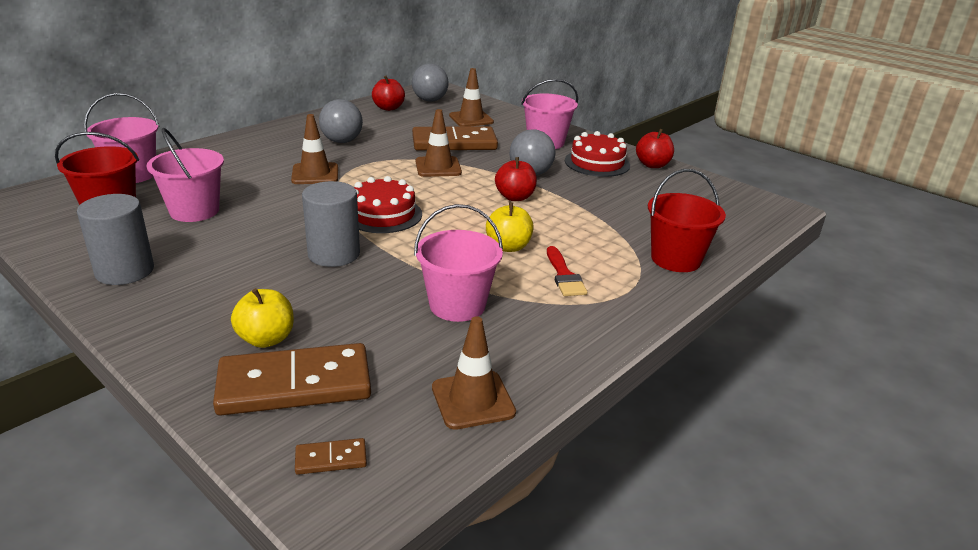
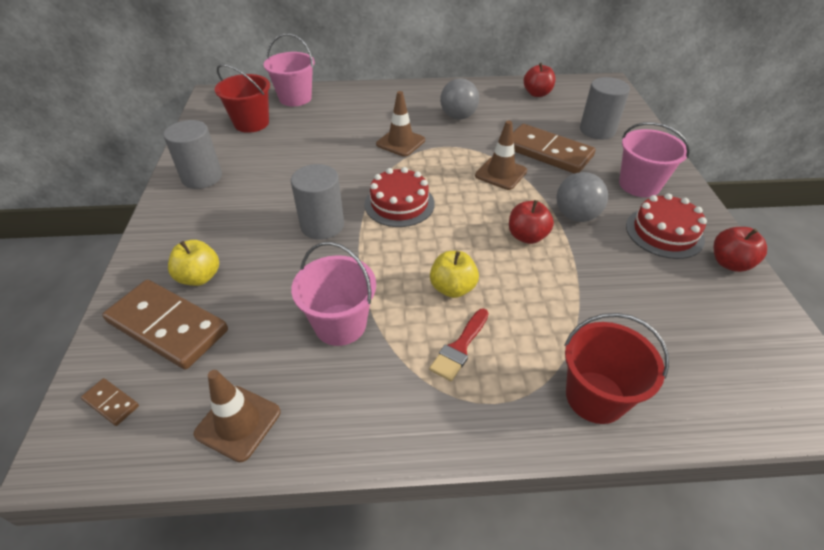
camera: 45 degrees right, 15 degrees up
pink bucket [147,128,224,222] -> none
grey ball [412,63,449,102] -> none
brown traffic cone [449,68,494,127] -> grey cylinder [580,77,630,139]

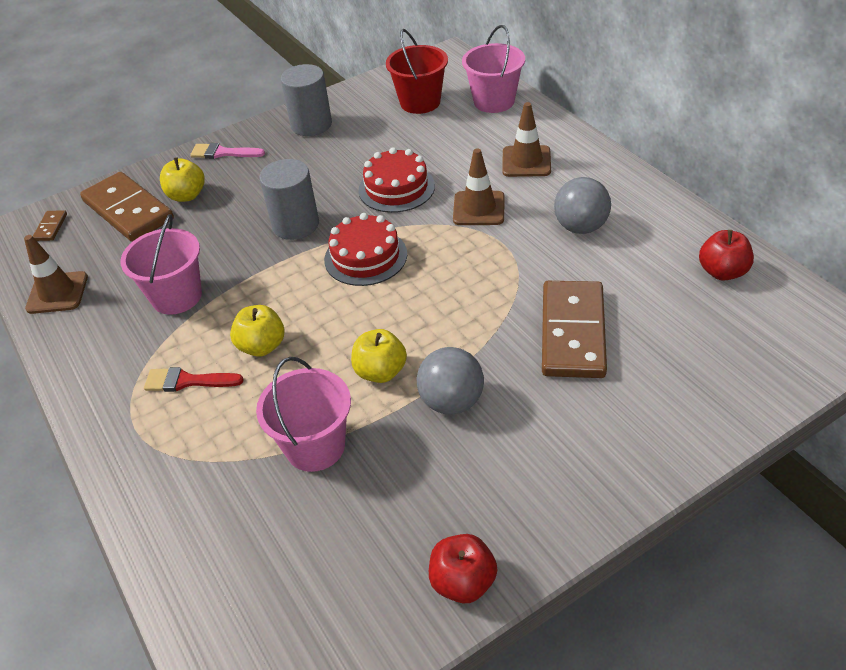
camera: 65 degrees right, 0 degrees up
brown domino [102,280,228,370] -> brown domino turned 45 degrees counterclockwise [80,172,174,242]
brown traffic cone [475,121,527,190] -> brown traffic cone moved to [502,102,551,177]
red apple [509,200,554,244] -> yellow apple [351,329,407,383]
red bucket [564,313,669,424] -> none
grey cylinder [580,77,630,139] -> none
pink bucket [619,122,690,197] -> pink bucket moved to [256,357,351,472]
red cake [626,193,707,259] -> red cake moved to [358,147,435,213]
none -> pink brush [190,143,265,159]

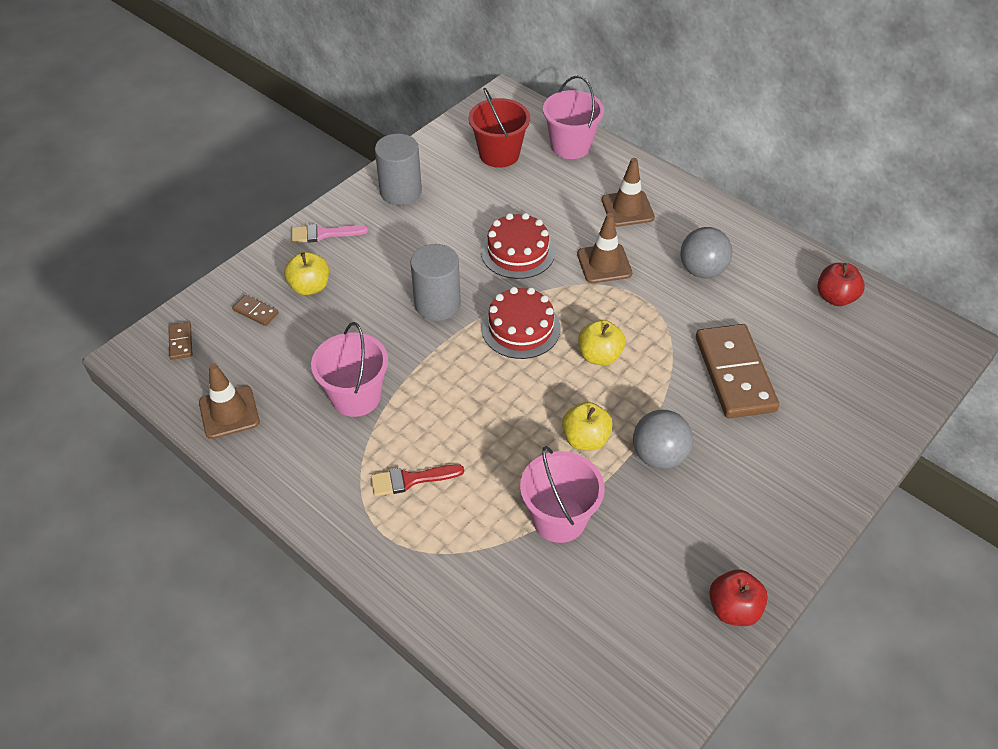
camera: 20 degrees left, 5 degrees up
brown domino [80,172,174,242] -> brown domino [232,295,279,326], size x0.42
yellow apple [230,305,285,357] -> yellow apple moved to [578,320,625,365]

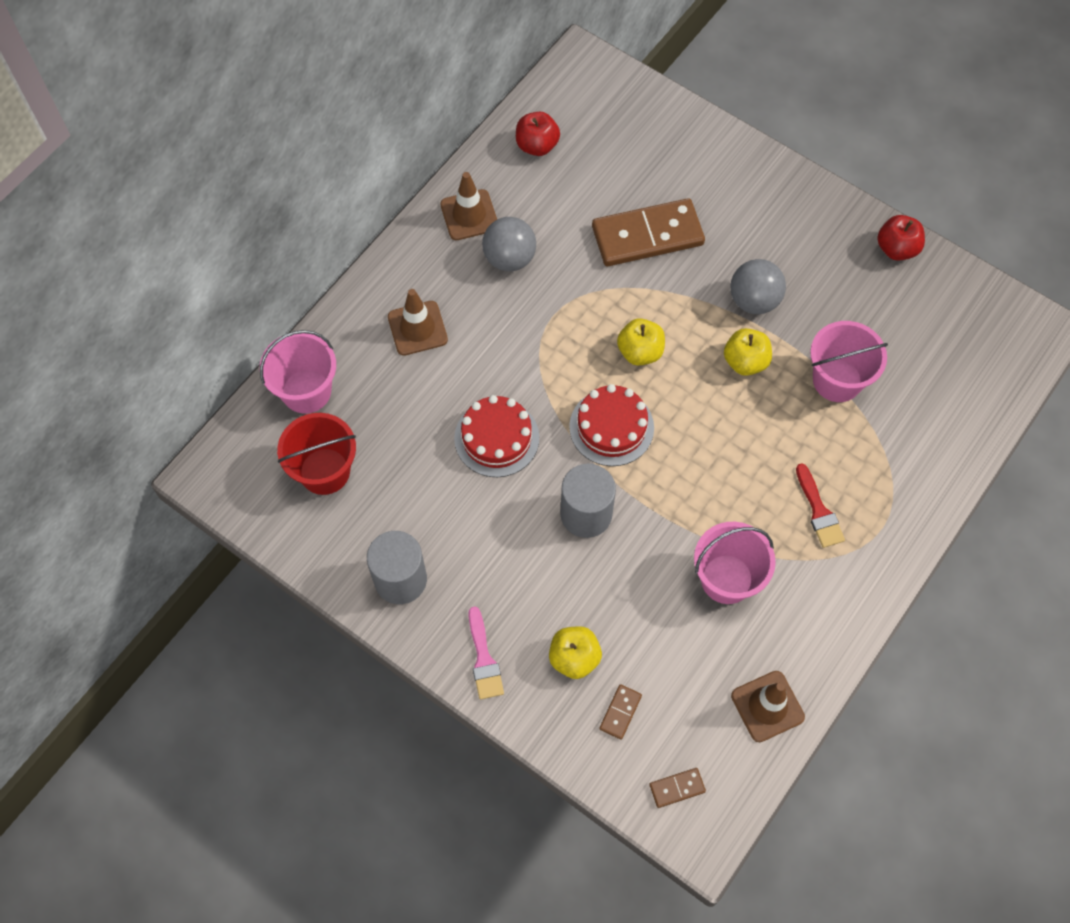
camera: 95 degrees left, 15 degrees up
brown traffic cone [577,213,632,283] -> brown traffic cone moved to [440,172,497,240]

